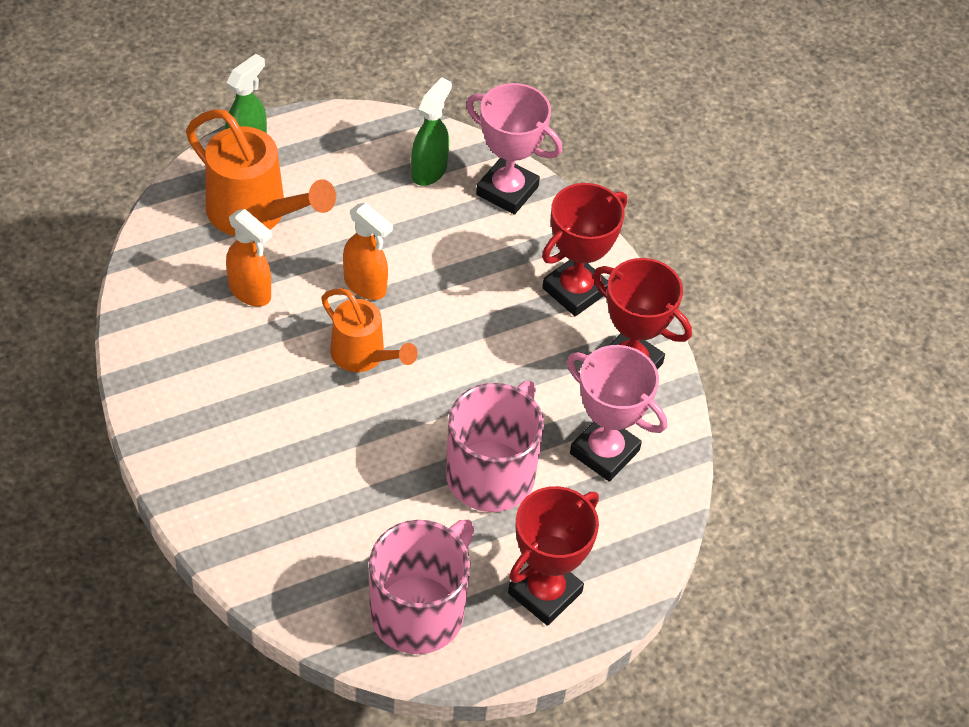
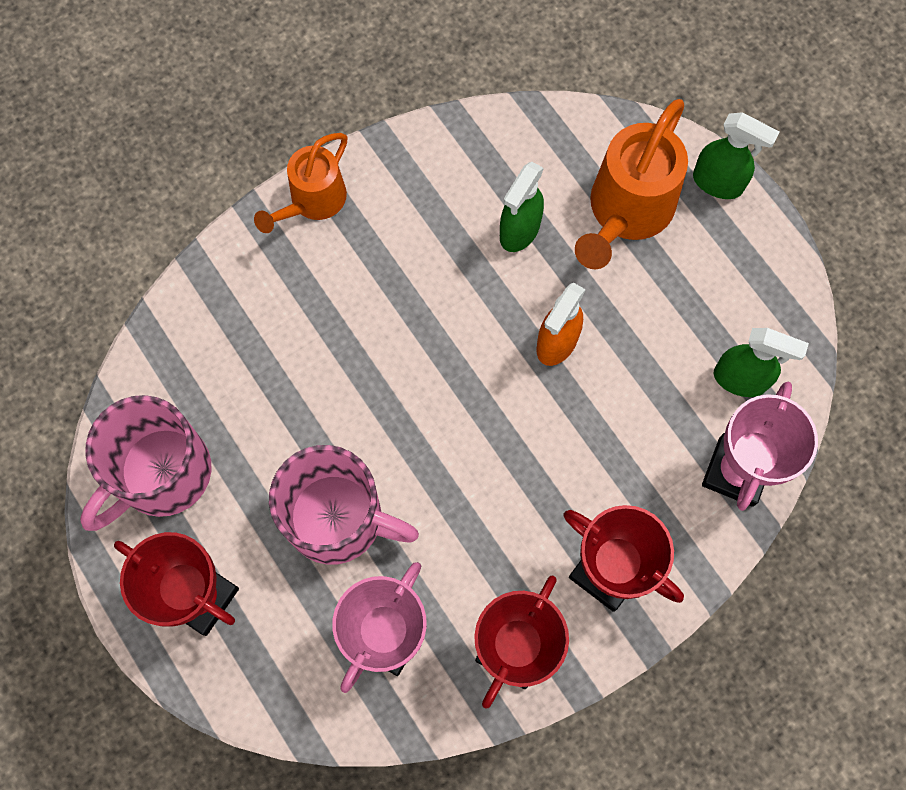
camera: 85 degrees right, 20 degrees up
orange spray bottle [226,209,272,307] -> green spray bottle [500,162,544,252]
orange watering can [321,288,418,372] -> orange watering can moved to [254,133,348,233]
pink mug [369,520,474,654] -> pink mug turned 105 degrees clockwise [80,395,211,531]

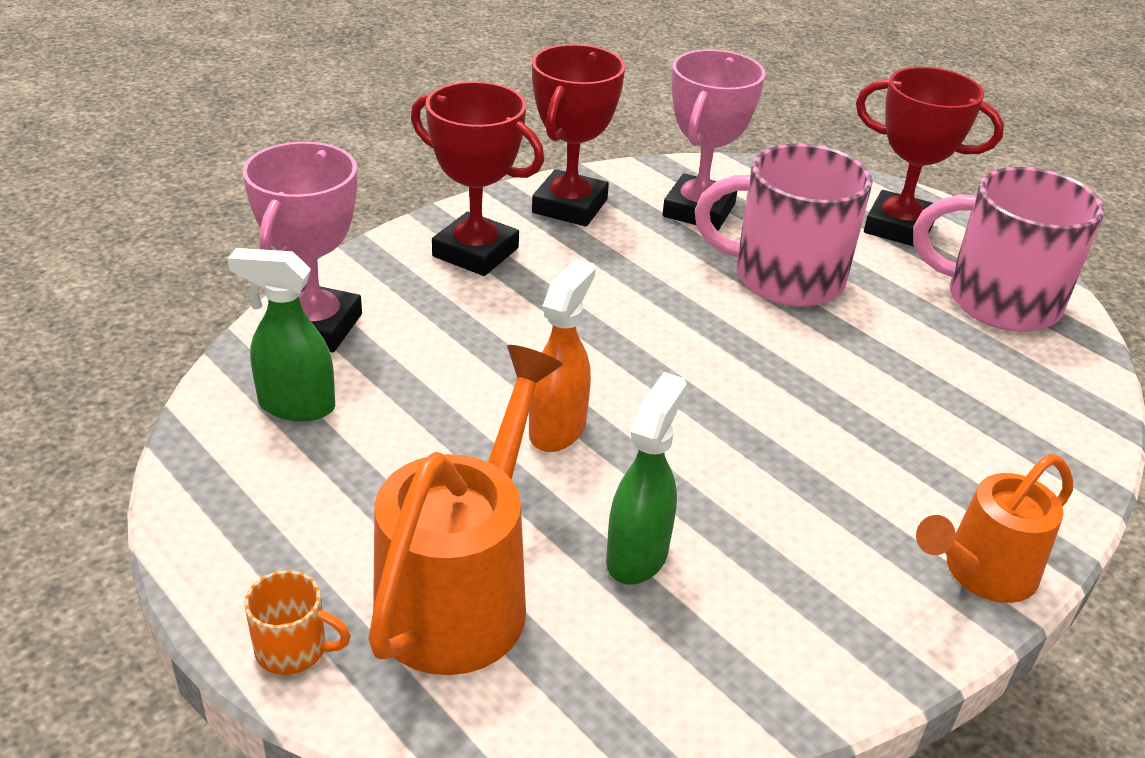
camera: 170 degrees right, 35 degrees down
pink mug [80,395,211,531] -> pink mug turned 105 degrees counterclockwise [913,167,1105,332]
orange watering can [254,133,348,233] -> orange watering can turned 150 degrees counterclockwise [916,454,1073,603]
green spray bottle [693,112,779,199] -> orange mug [244,570,351,675]

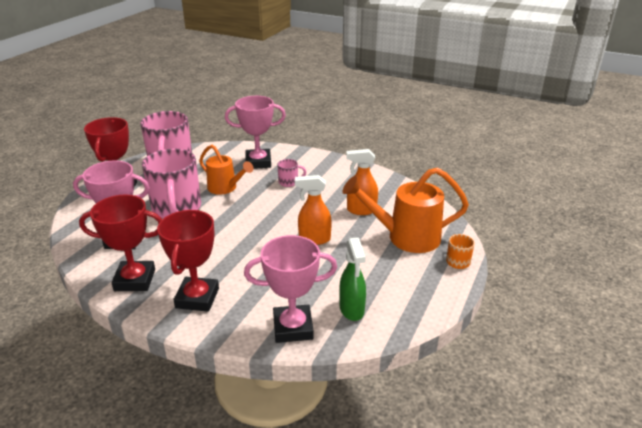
camera: 110 degrees left, 5 degrees down
green spray bottle [606,372,687,584] -> orange spray bottle [346,149,378,215]
orange watering can [916,454,1073,603] -> orange watering can moved to [199,145,254,195]
none -> pink trophy [225,96,286,169]
none -> pink mug [277,159,306,187]

